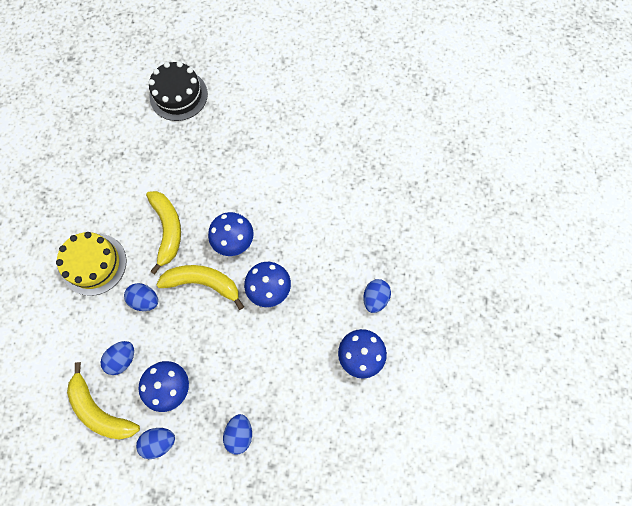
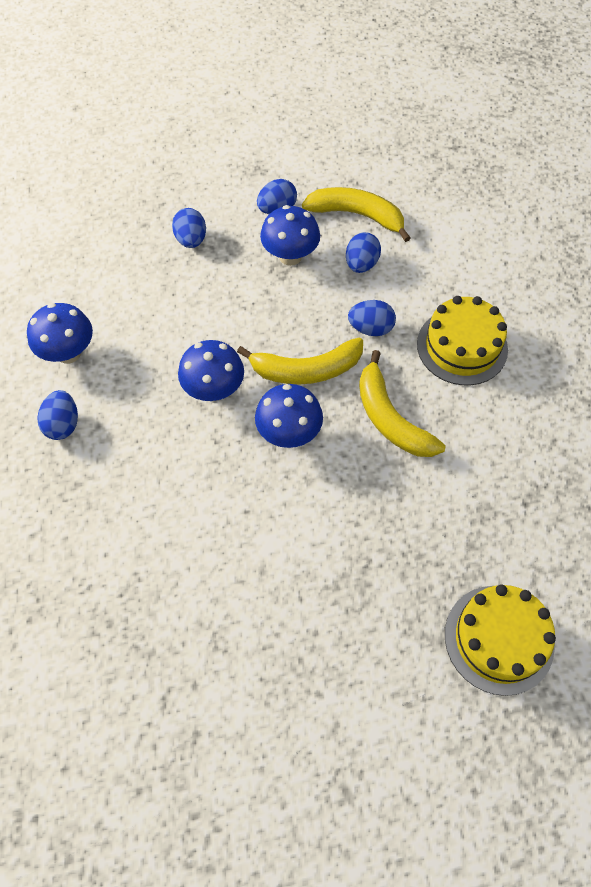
camera: 160 degrees right, 10 degrees down
black cake [148,61,208,121] -> yellow cake [445,585,556,696]

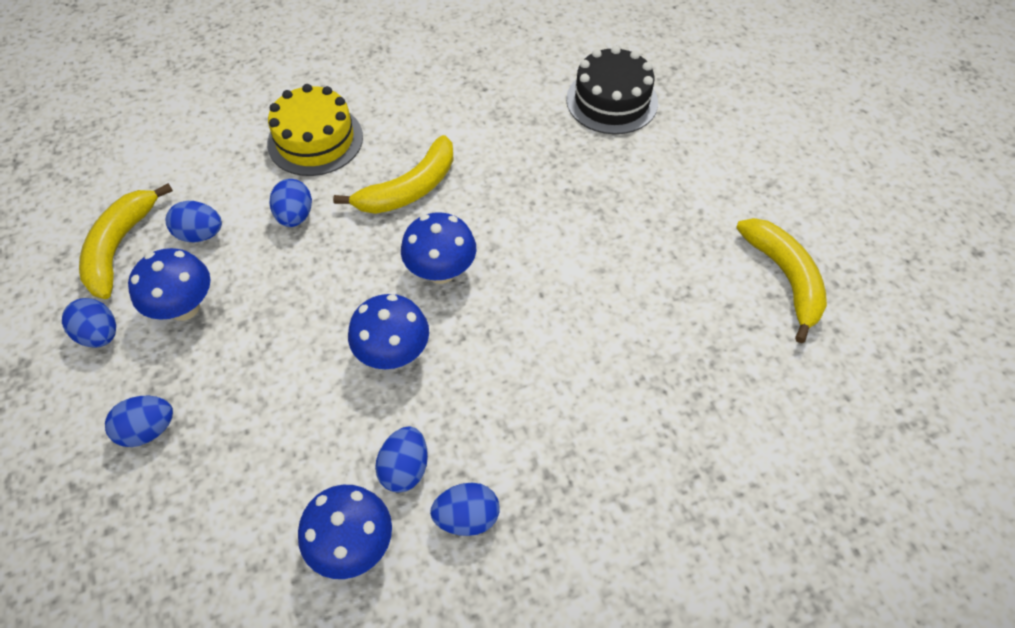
camera: 100 degrees left, 5 degrees down
yellow banana [237,338,363,384] -> yellow banana moved to [736,218,827,343]
yellow cake [445,585,556,696] -> black cake [566,46,658,134]
none -> blue egg [375,426,428,493]

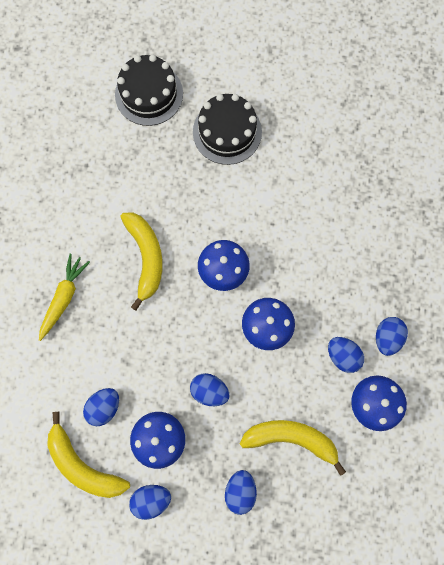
camera: 60 degrees left, 20 degrees up
yellow cake [267,84,363,176] -> yellow carrot [39,253,90,341]
blue egg [270,179,312,227] -> blue egg moved to [190,373,230,406]
yellow banana [736,218,827,343] -> yellow banana moved to [240,420,346,476]
none -> black cake [193,94,262,165]

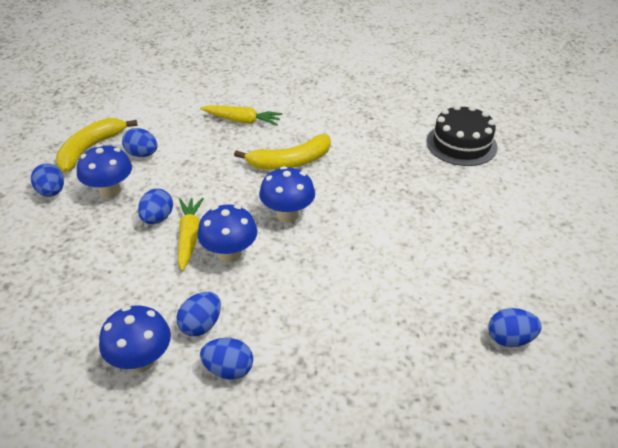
camera: 80 degrees right, 35 degrees down
black cake [193,94,262,165] -> none
blue egg [225,470,257,515] -> blue egg moved to [488,308,542,347]
yellow banana [240,420,346,476] -> none
none -> yellow carrot [178,198,204,271]

